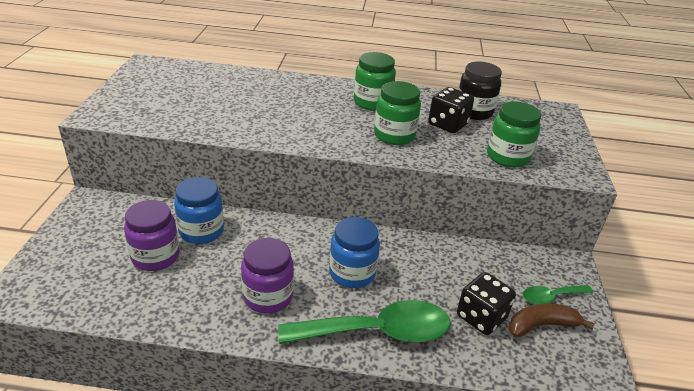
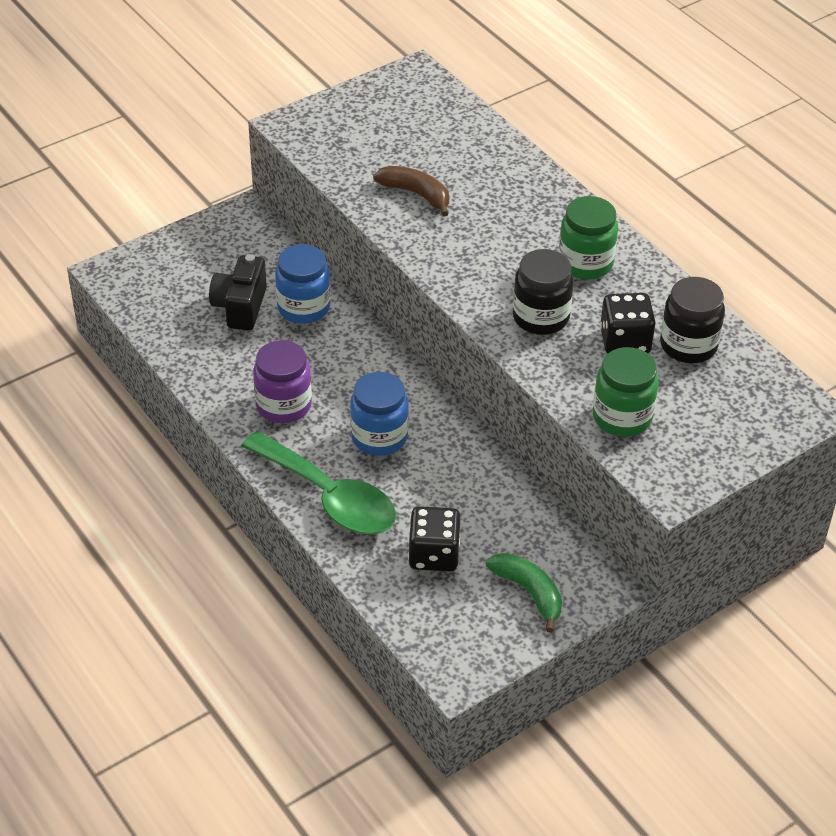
camera: 50 degrees right, 10 degrees up
purple jar [124,200,180,271] -> black camera [209,254,267,331]
green jar [374,81,421,145] -> black jar [513,249,574,335]
brown banana [509,303,595,338] -> brown banana moved to [373,166,449,217]
green spoon [523,285,593,305] -> green banana [486,553,562,632]

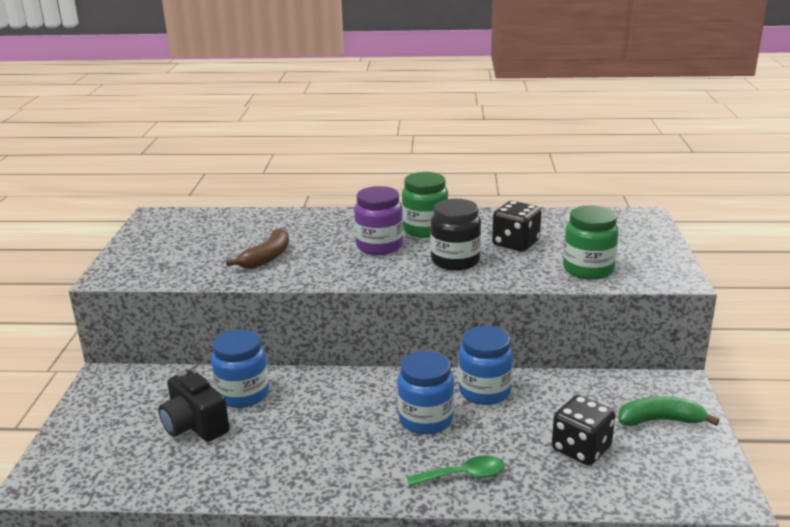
camera: 50 degrees left, 20 degrees down
green spoon [241,431,396,534] -> green spoon [407,455,505,487], size x0.50
purple jar [253,340,312,423] -> purple jar moved to [354,186,403,255]
brown banana [373,166,449,217] -> brown banana turned 135 degrees clockwise [226,228,289,269]
black jar [660,277,725,363] -> none
none -> blue jar [458,326,513,405]

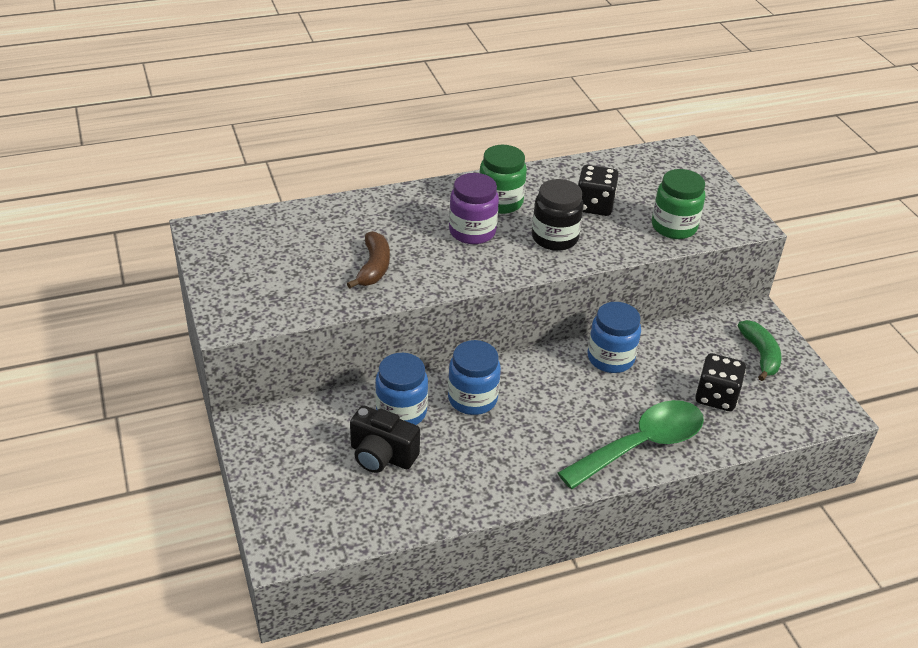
camera: 25 degrees left, 15 degrees up
blue jar [397,351,454,435] -> blue jar moved to [448,340,501,415]
green spoon [407,455,505,487] -> green spoon [558,400,704,489], size x1.99
green banana [618,396,719,426] -> green banana turned 105 degrees clockwise [738,320,782,381]

